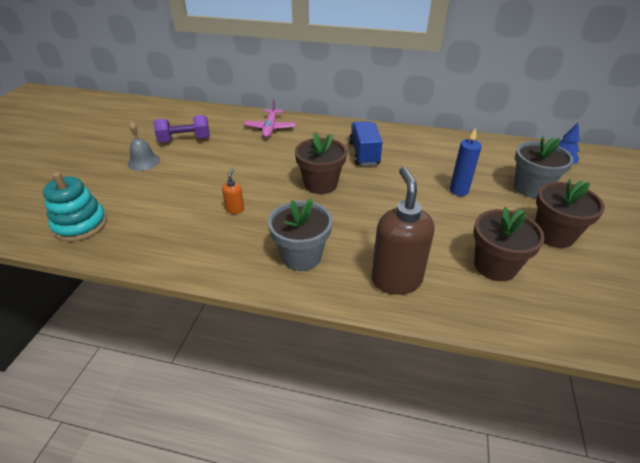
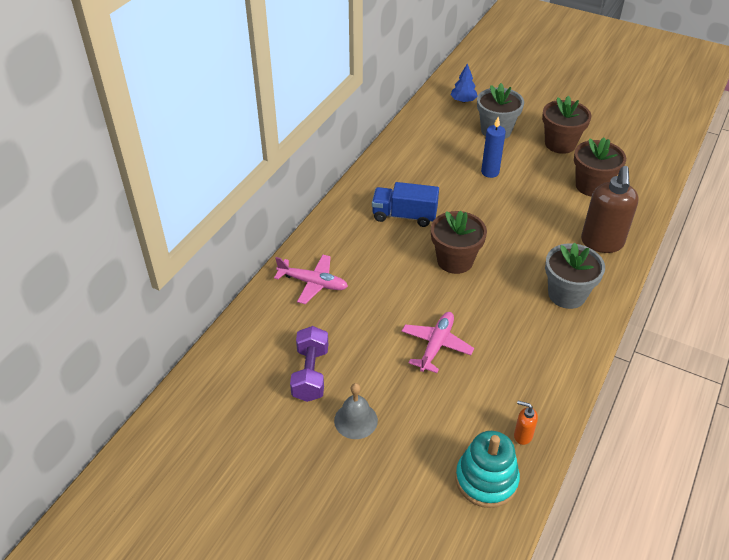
camera: 75 degrees left, 5 degrees up
orange soap dispenser [222,168,244,214] -> orange soap dispenser moved to [514,401,538,445]
brown soap dispenser [371,167,435,295] -> brown soap dispenser turned 90 degrees counterclockwise [581,166,639,253]
none -> pink plane [402,312,474,373]

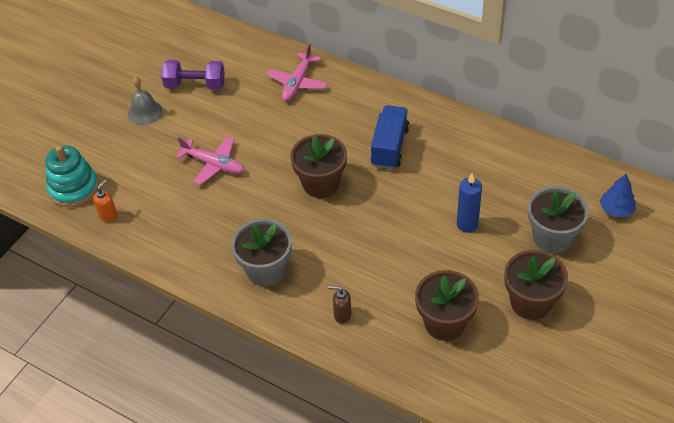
camera: 95 degrees right, 5 degrees up
brown soap dispenser [581,166,639,253] -> brown soap dispenser [328,286,352,324], size x0.44

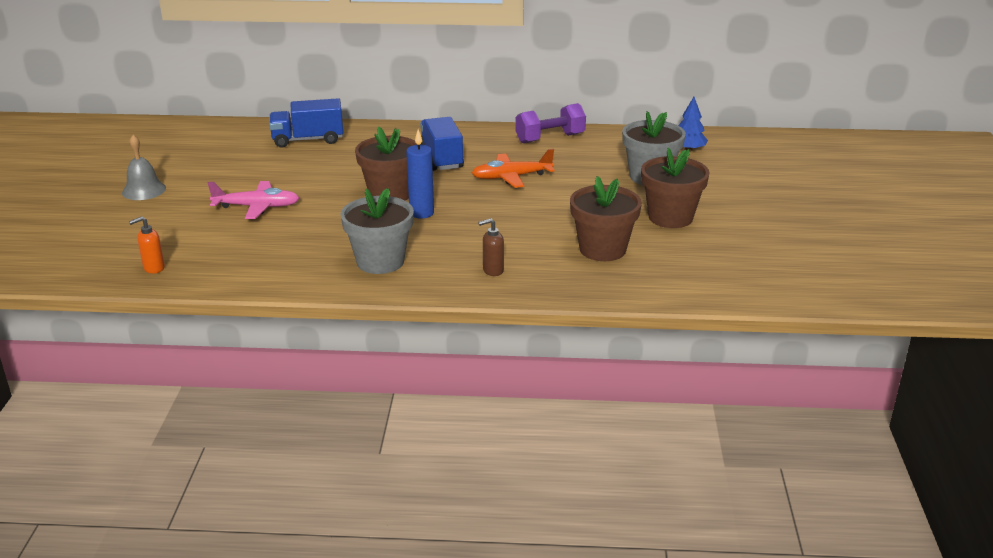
camera: 30 degrees left, 20 degrees down
turquoise stacking toy [45,145,99,207] -> none
orange soap dispenser [93,179,117,222] -> orange soap dispenser turned 120 degrees counterclockwise [129,216,165,273]
purple dumbbell [161,60,225,90] -> purple dumbbell moved to [515,103,586,143]
pink plane [267,44,328,101] -> blue truck [269,98,343,148]
blue candle [457,173,482,233] -> blue candle moved to [406,129,434,219]
none -> orange plane [472,149,555,188]

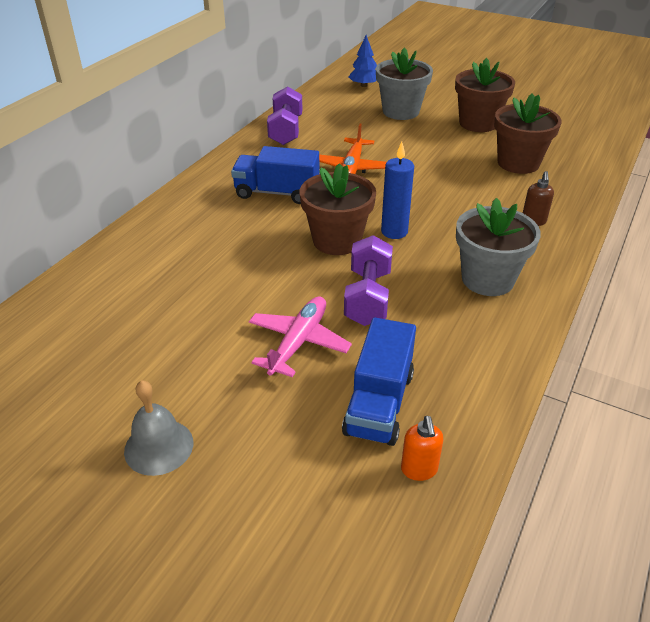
camera: 65 degrees left, 10 degrees up
blue truck [269,98,343,148] -> blue truck moved to [342,317,416,446]
none -> purple dumbbell [344,235,393,326]

